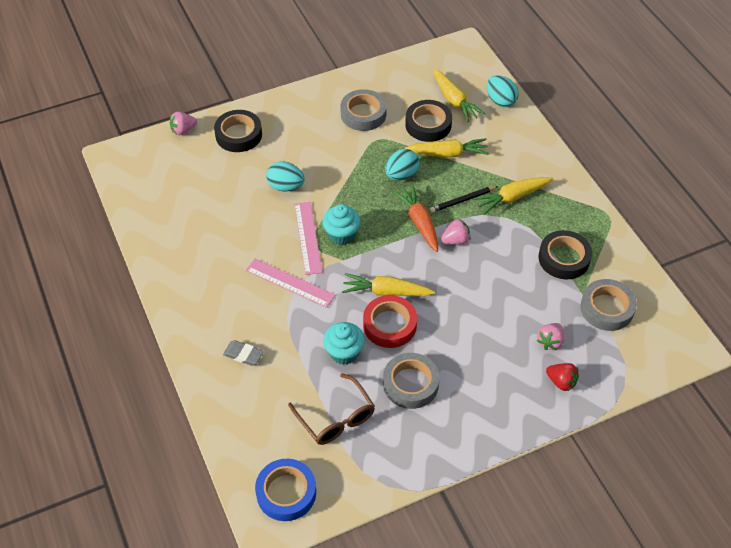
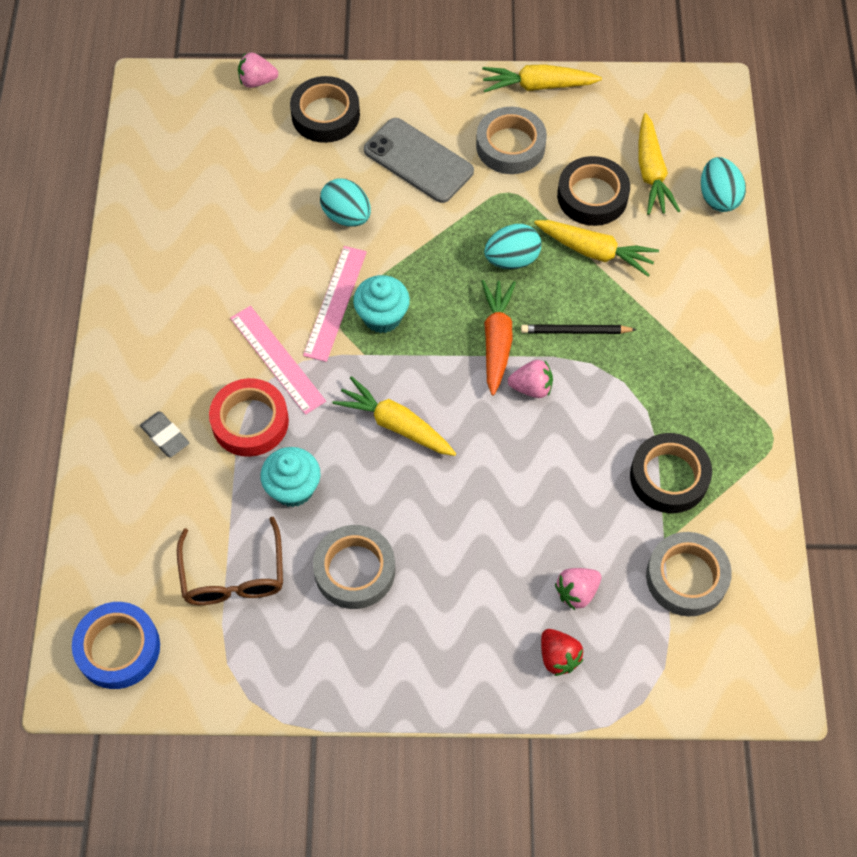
camera: 25 degrees right, 10 degrees up
red tape [363,295,417,348] -> red tape moved to [209,378,289,457]
yellow carrot [473,177,553,214] -> yellow carrot moved to [482,64,602,92]
none -> grey phone [364,118,474,203]

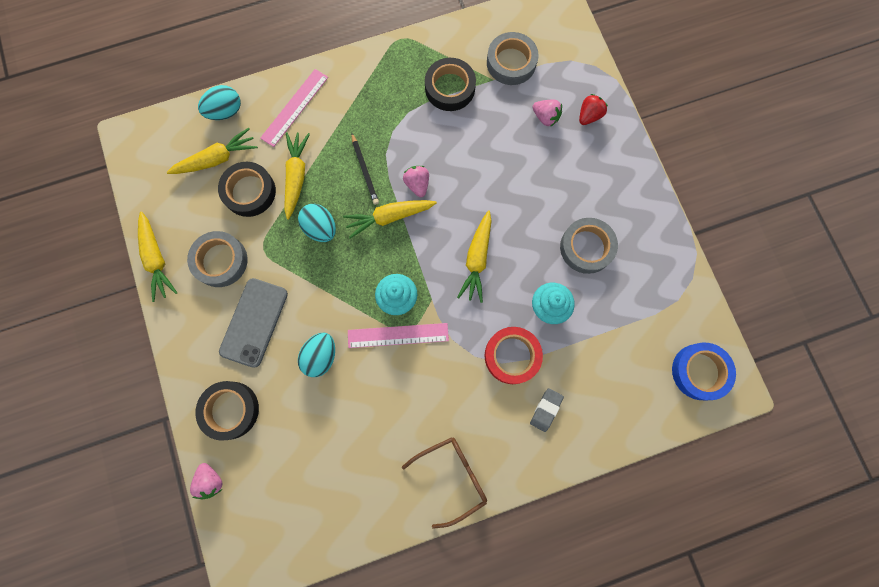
camera: 110 degrees left, 15 degrees up
brown glasses [177,517,283,605] -> brown glasses moved to [402,437,487,529]
pink ruler [230,306,326,415] -> pink ruler moved to [260,69,328,147]
orange carrot [481,280,516,396] -> yellow carrot [343,200,437,239]

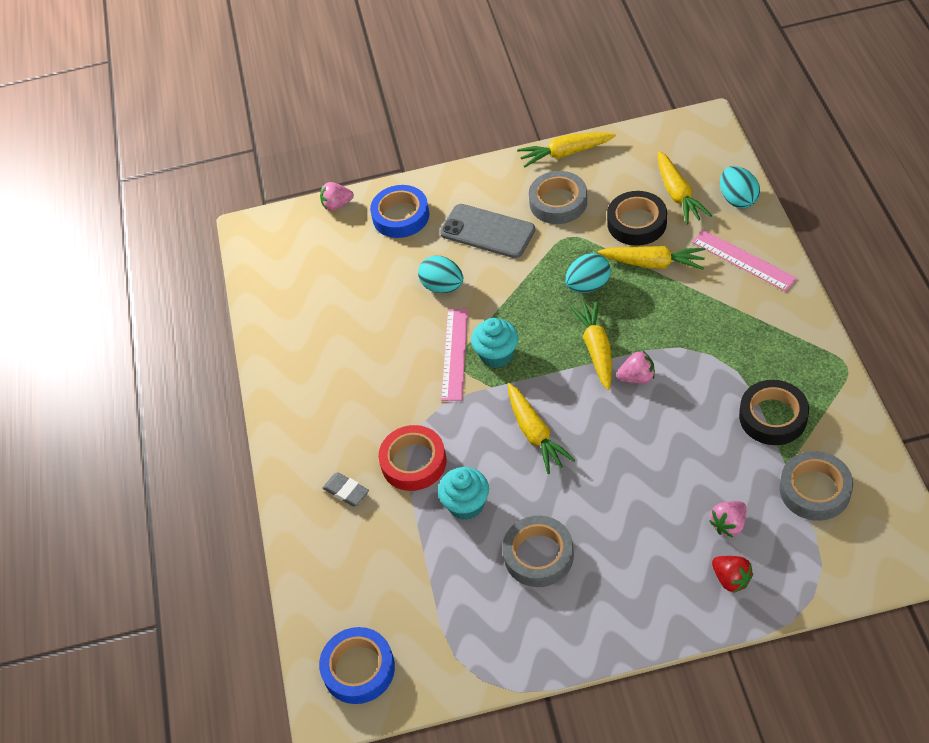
camera: 105 degrees right, 25 degrees down
black tape [195,381,259,441] -> blue tape [370,185,429,238]
black pencil [351,133,379,205] -> none
brown glasses [402,437,487,529] -> none
yellow carrot [457,210,492,303] -> yellow carrot turned 135 degrees counterclockwise [507,383,575,474]

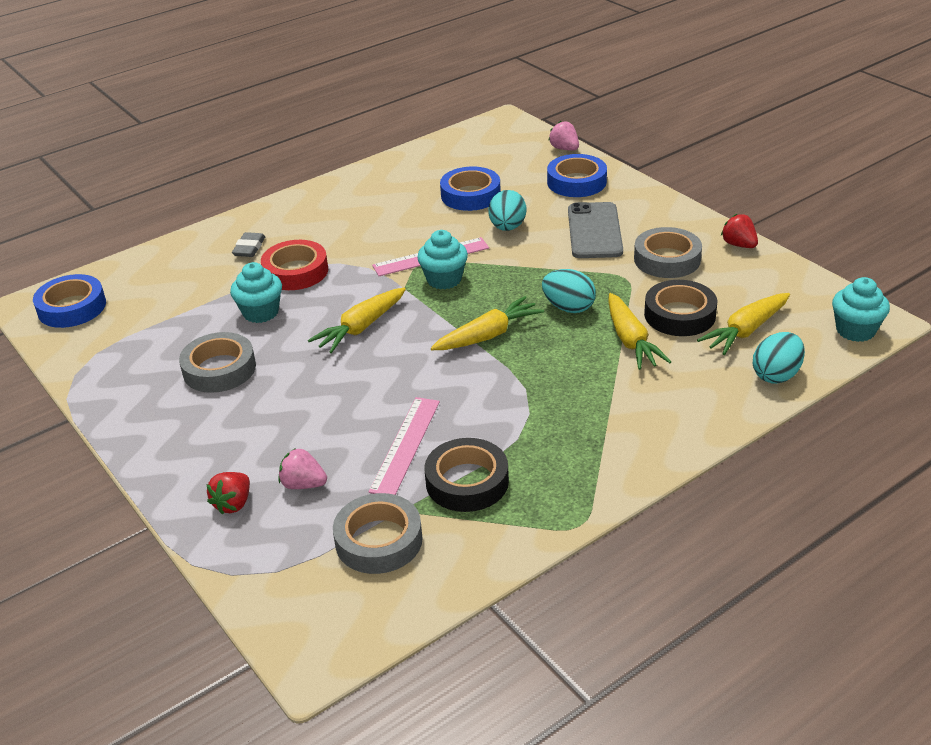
camera: 60 degrees right, 15 degrees down
yellow carrot [517,132,616,168] -> red strawberry [721,214,758,248]
pink strawberry [617,351,655,384] -> none
pink ruler [692,230,797,291] -> pink ruler moved to [368,397,440,495]
none -> blue tape [440,167,501,211]
none -> turquoise cupcake [832,277,890,342]

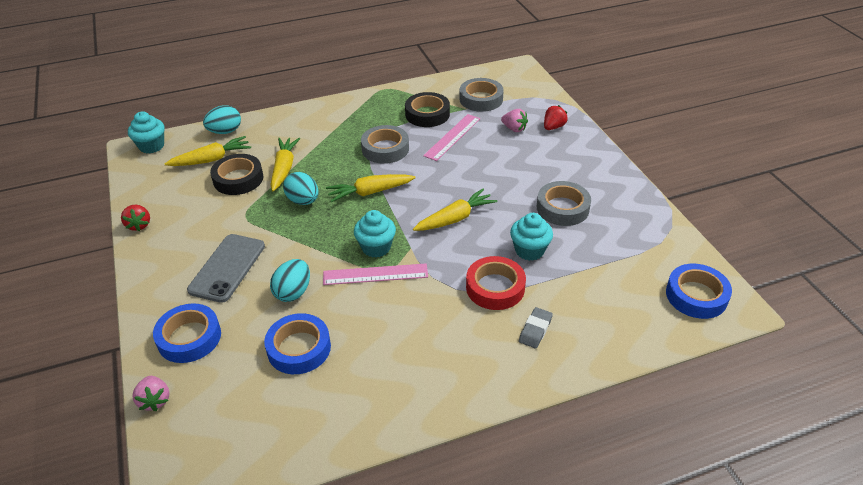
camera: 165 degrees left, 5 degrees up
grey tape [634,227,702,278] -> grey tape moved to [361,125,409,164]

